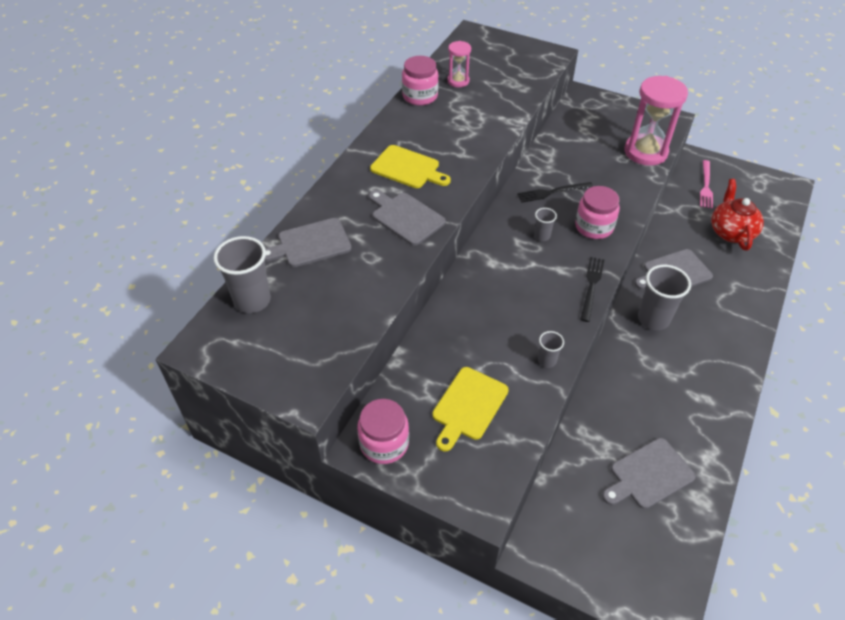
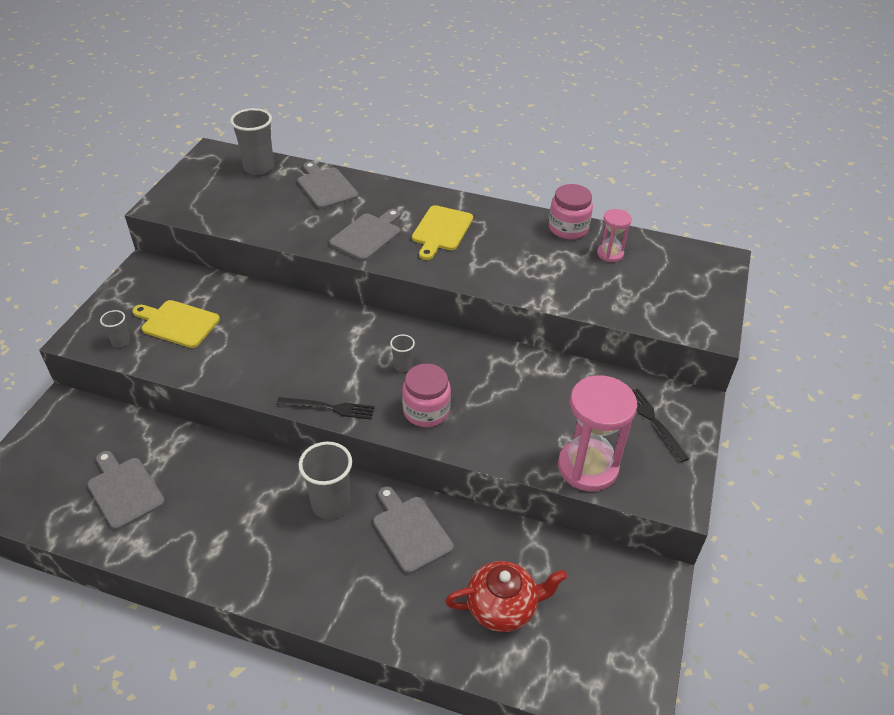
camera: 80 degrees right, 5 degrees down
pink jar [357,399,409,464] -> none
black fork [517,182,593,203] -> black fork moved to [632,388,689,462]
grey cup [538,331,564,368] -> grey cup moved to [100,310,130,348]
pink fork [700,160,713,209] -> none

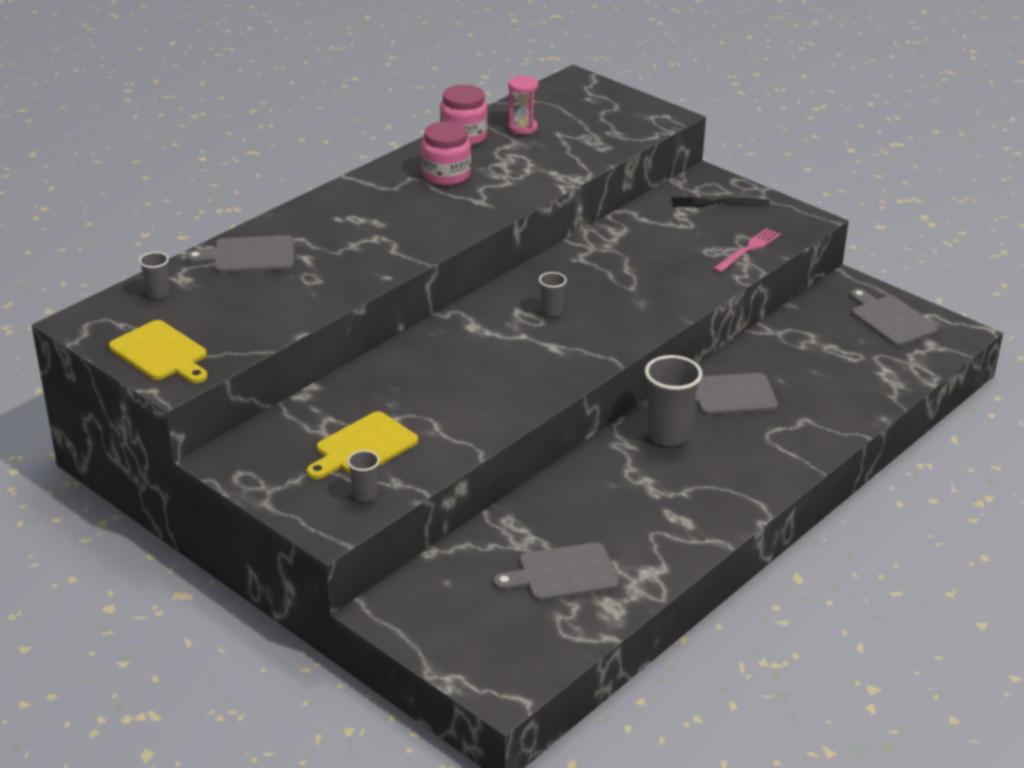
camera: 65 degrees left, 10 degrees down
grey cup [230,108,274,175] -> grey cup [139,252,169,299], size x0.51
black fork [277,397,375,420] -> none
grey cutting board [329,209,401,261] -> grey cutting board moved to [850,289,938,347]
pink jar [402,364,451,427] -> pink jar moved to [421,122,471,186]
yellow cutting board [412,205,473,260] -> yellow cutting board moved to [109,320,208,383]
red teapot [445,561,567,632] -> none
pink hourglass [558,375,637,491] -> pink fork [713,228,781,273]

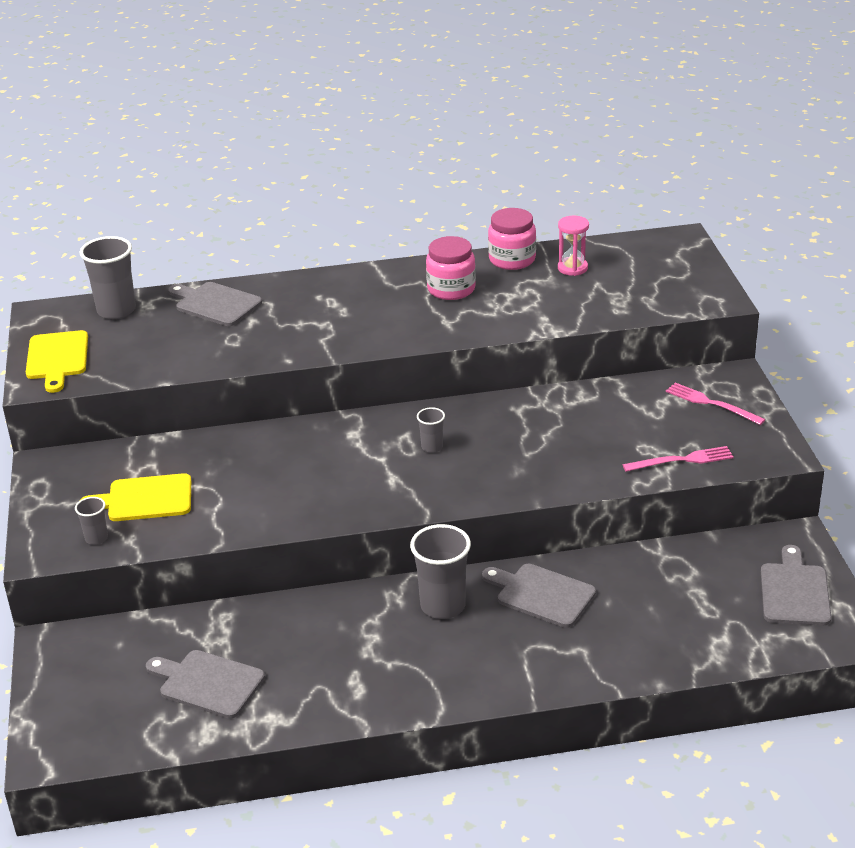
camera: 40 degrees right, 0 degrees up
grey cup [139,252,169,299] -> grey cup [80,236,136,319], size x1.95
black fork [672,197,770,207] -> pink fork [666,383,766,425]

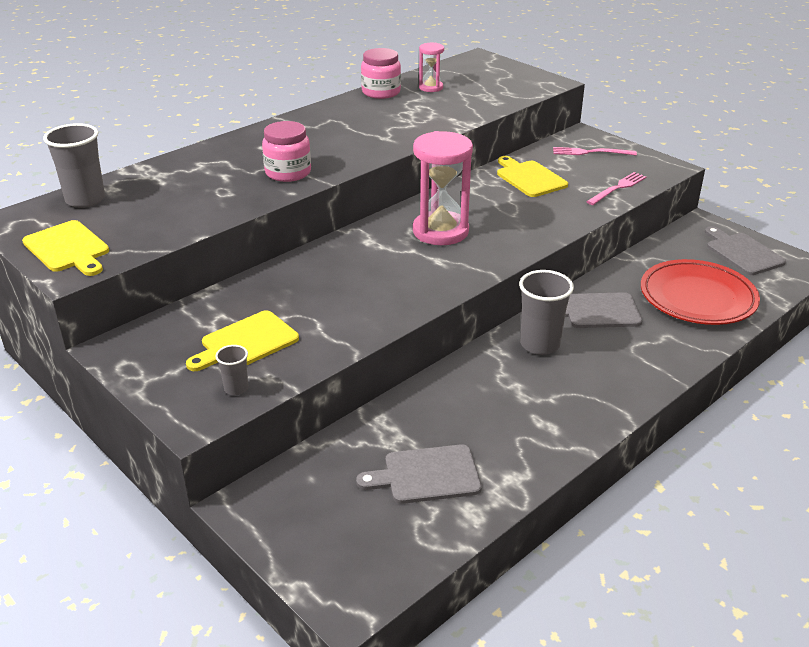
camera: 35 degrees left, 0 degrees up
grey cutting board [168,282,262,326] -> none
grey cup [417,407,445,453] -> pink hourglass [413,131,473,245]
pink jar [426,236,476,300] -> pink jar moved to [262,121,311,182]
none -> yellow cutting board [497,156,568,197]
none -> red plate [641,259,760,325]

